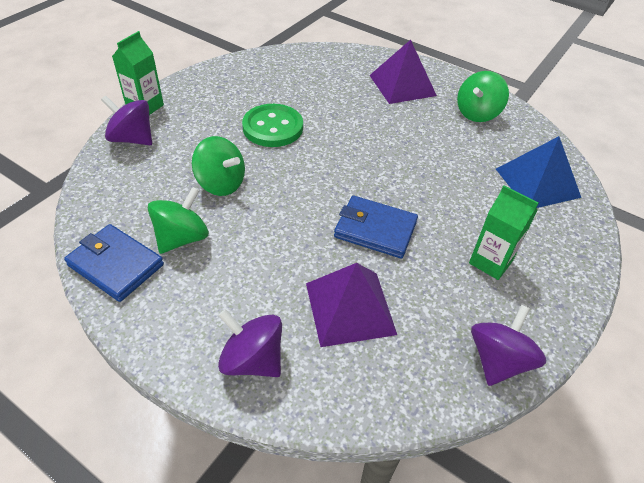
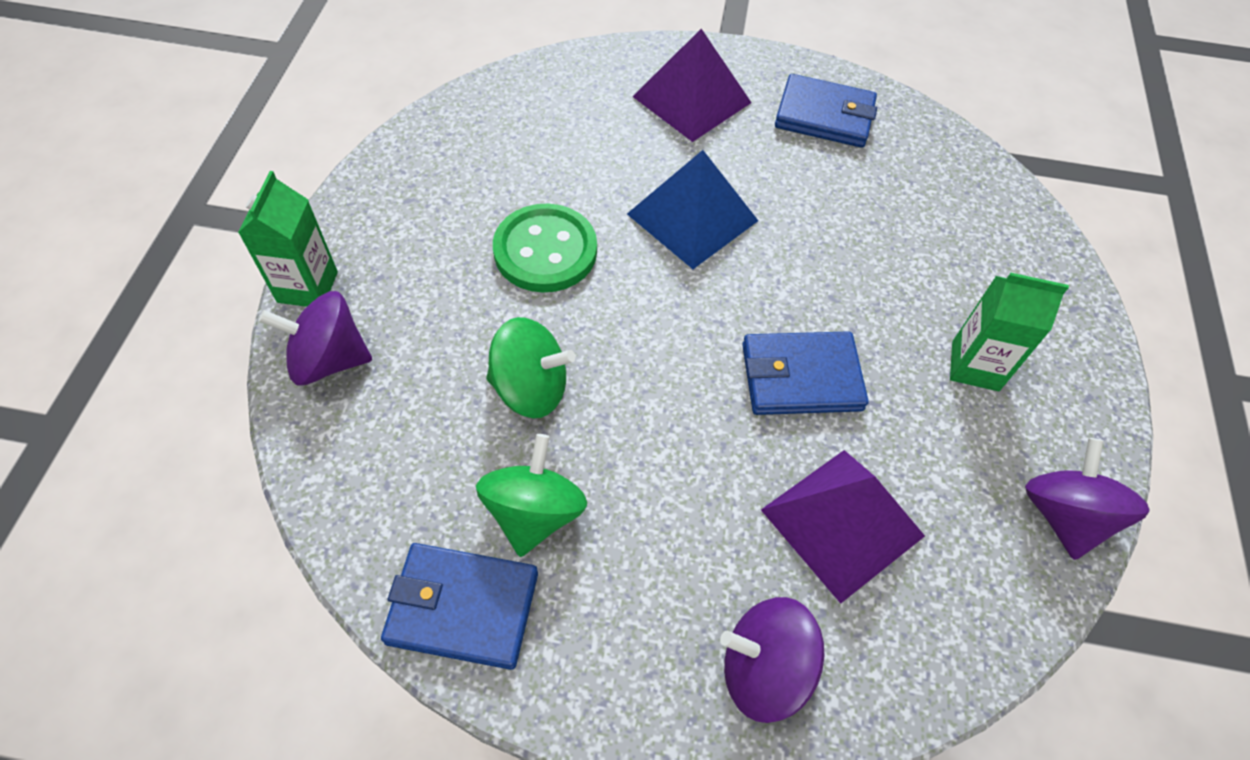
camera: 25 degrees left, 10 degrees up
green spinning top [457,71,509,122] -> blue wallet [775,74,877,148]
blue pyramid [496,136,582,208] -> blue pyramid moved to [627,150,758,269]

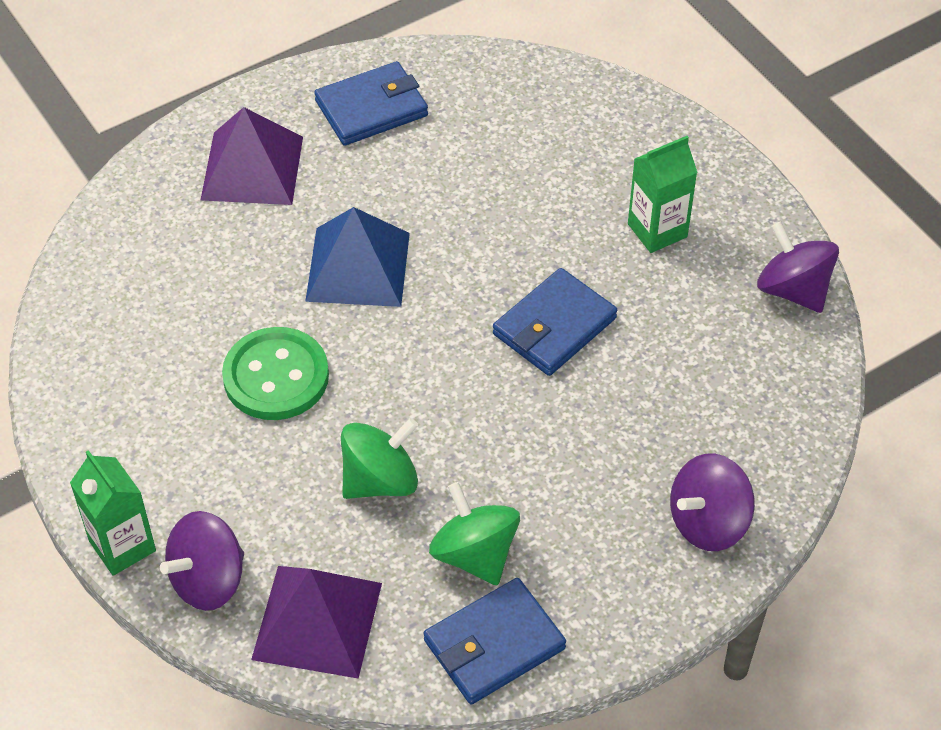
camera: 40 degrees left, 5 degrees down
purple pyramid [761,450,925,604] -> purple pyramid moved to [251,566,382,679]

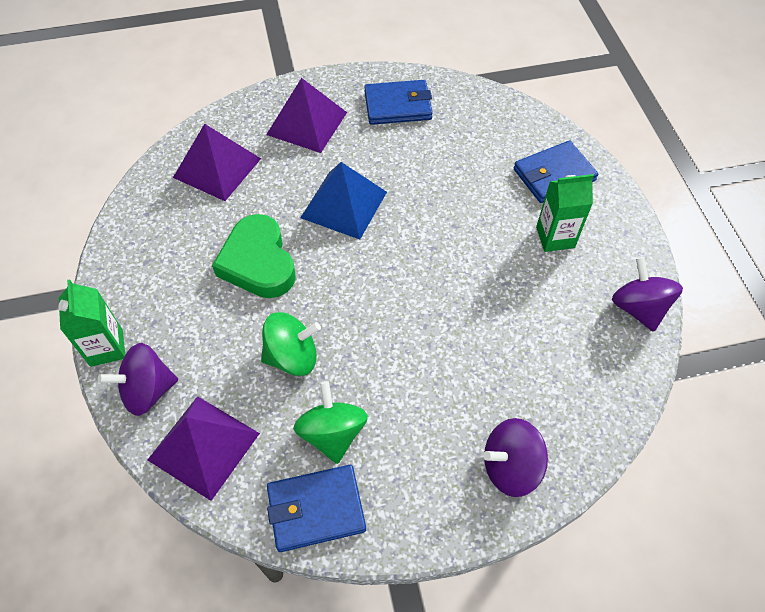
camera: 20 degrees right, 5 degrees up
green button [222,327,329,420] -> green heart [212,214,296,298]
blue wallet [493,268,617,376] -> blue wallet moved to [514,141,598,203]
none -> purple pyramid [173,124,261,201]

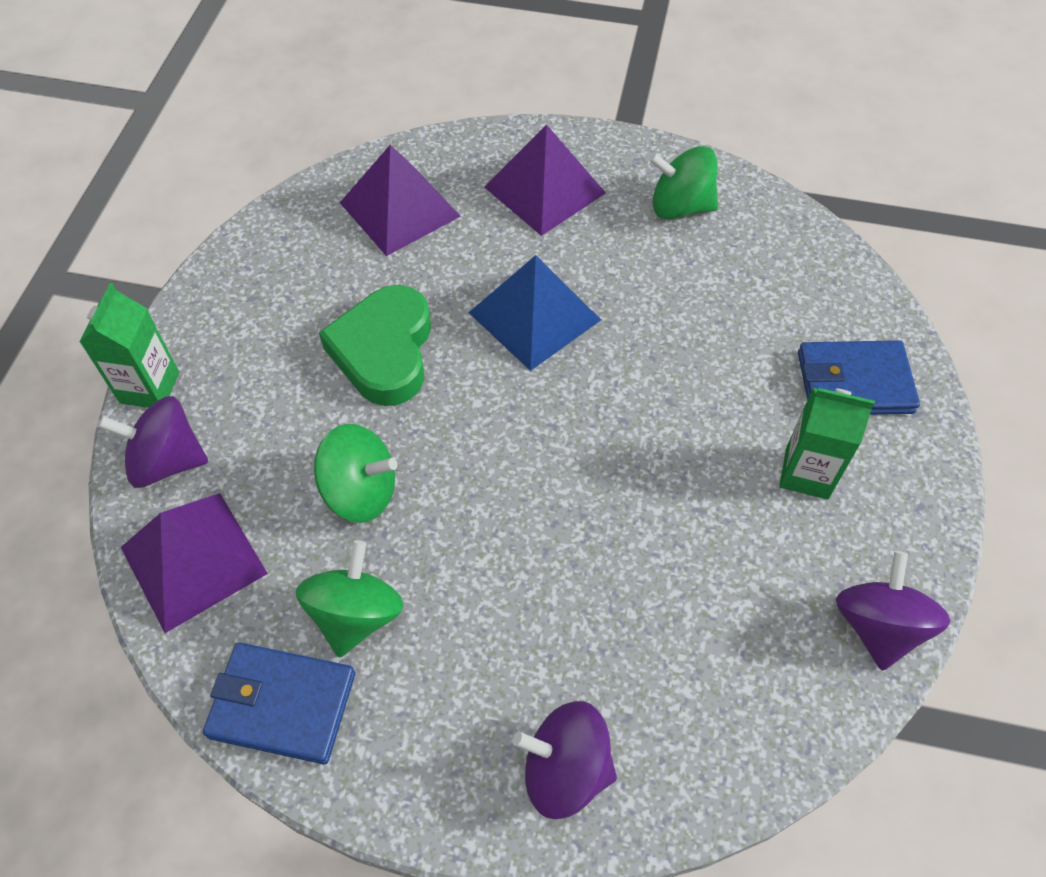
camera: 25 degrees right, 0 degrees up
blue wallet [364,80,433,125] -> green spinning top [649,146,718,220]

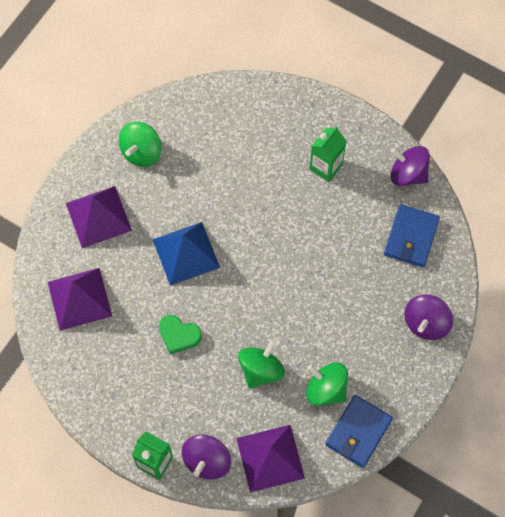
camera: 70 degrees left, 10 degrees up
green heart [319,285,431,406] -> green heart [159,315,202,354], size x0.62
blue wallet [798,340,920,415] -> blue wallet moved to [384,204,440,267]

